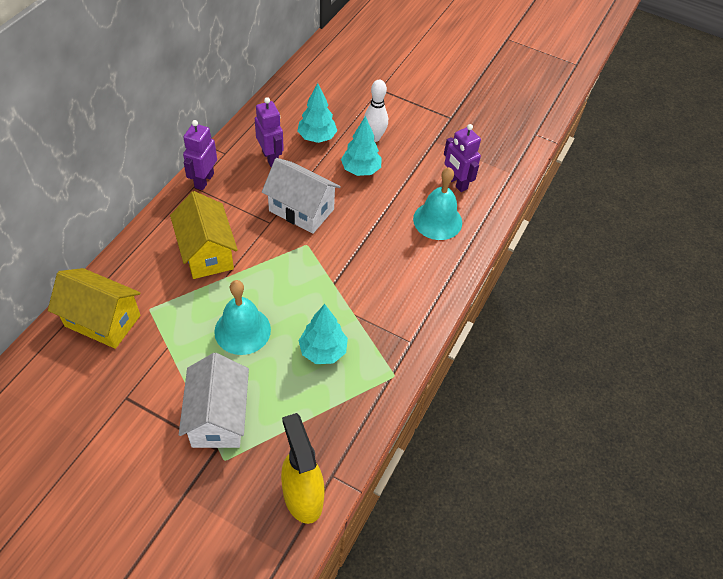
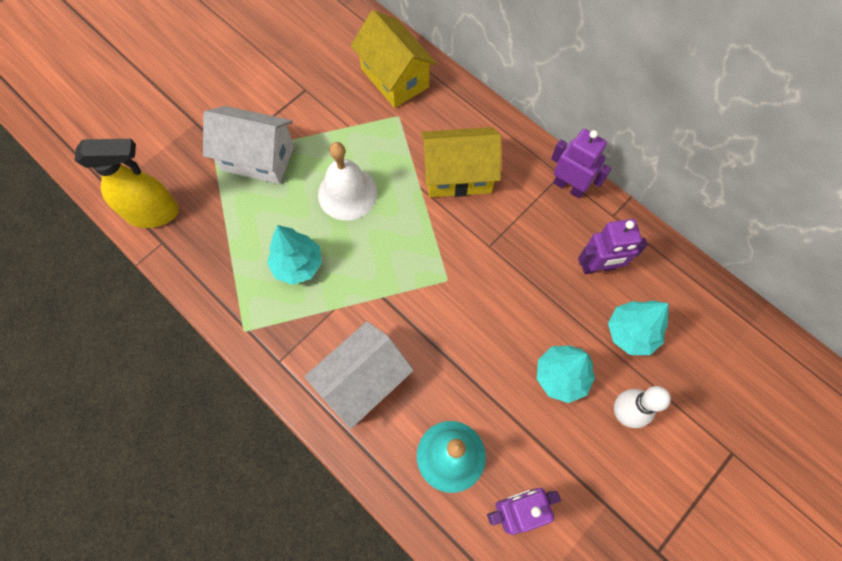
camera: 110 degrees right, 15 degrees up
yellow house [48,268,141,349] -> yellow house turned 75 degrees counterclockwise [351,10,437,108]
turquoise bell [214,280,271,355] -> white bell [318,142,377,221]
white house [262,158,341,234] -> white house moved to [304,321,414,429]

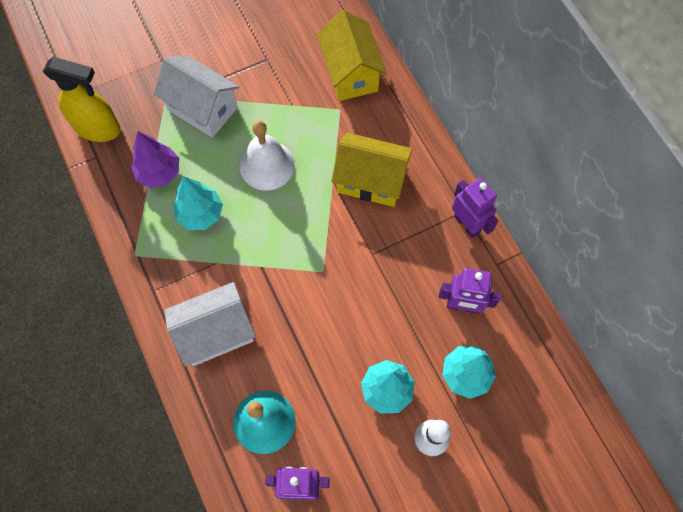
camera: 20 degrees right, 0 degrees up
none -> purple tree [131,131,179,188]

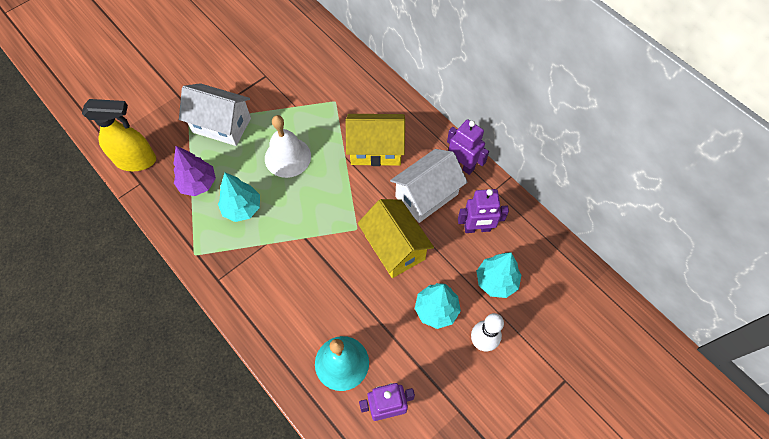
camera: 15 degrees left, 5 degrees down
white house [164,282,256,366] -> white house moved to [390,149,467,223]
yellow house [317,10,387,101] -> yellow house moved to [358,199,434,278]

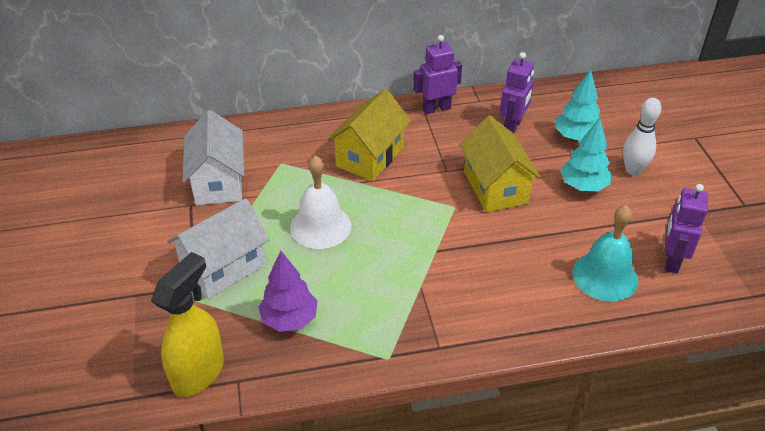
camera: 60 degrees left, 20 degrees down
turquoise tree [218,173,260,222] -> none
yellow house [358,199,434,278] -> yellow house turned 75 degrees clockwise [459,115,541,213]
white house [390,149,467,223] -> white house moved to [182,110,244,206]

